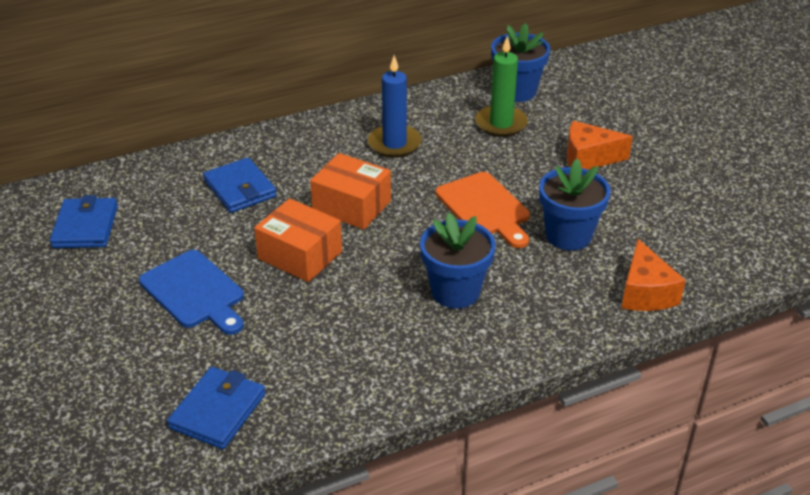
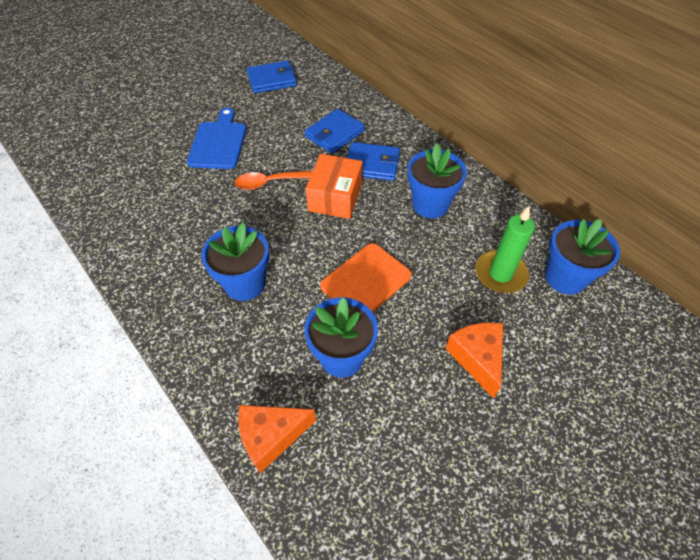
camera: 75 degrees right, 15 degrees up
blue cutting board [139,250,244,335] -> blue cutting board turned 150 degrees clockwise [187,108,246,169]
blue wallet [167,367,266,449] -> blue wallet moved to [347,142,400,181]
orange box [254,198,342,282] -> orange spoon [234,171,312,190]
blue candle [368,55,422,157] -> blue flower pot [407,143,467,218]

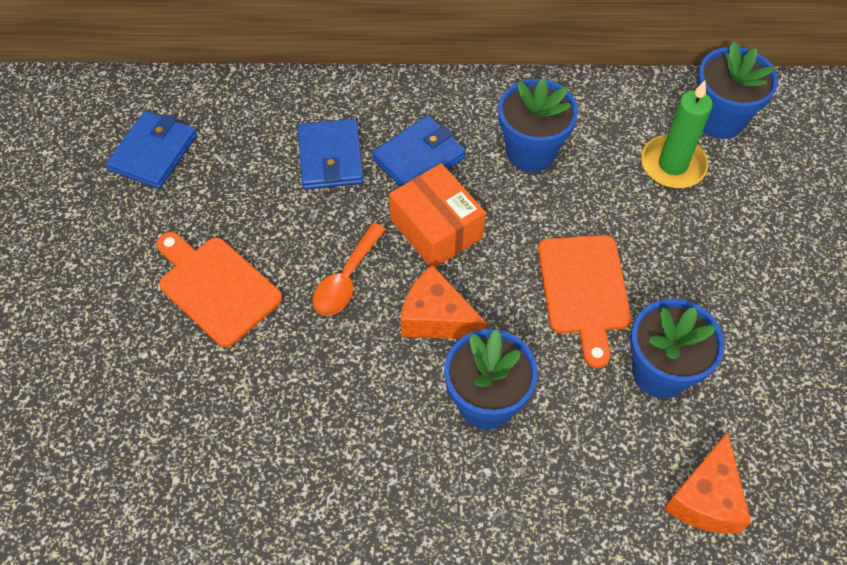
camera: 50 degrees left, 5 degrees up
blue cutting board [187,108,246,169] -> orange cutting board [157,232,282,347]
orange cheese [446,322,503,398] -> orange cheese moved to [401,265,487,339]

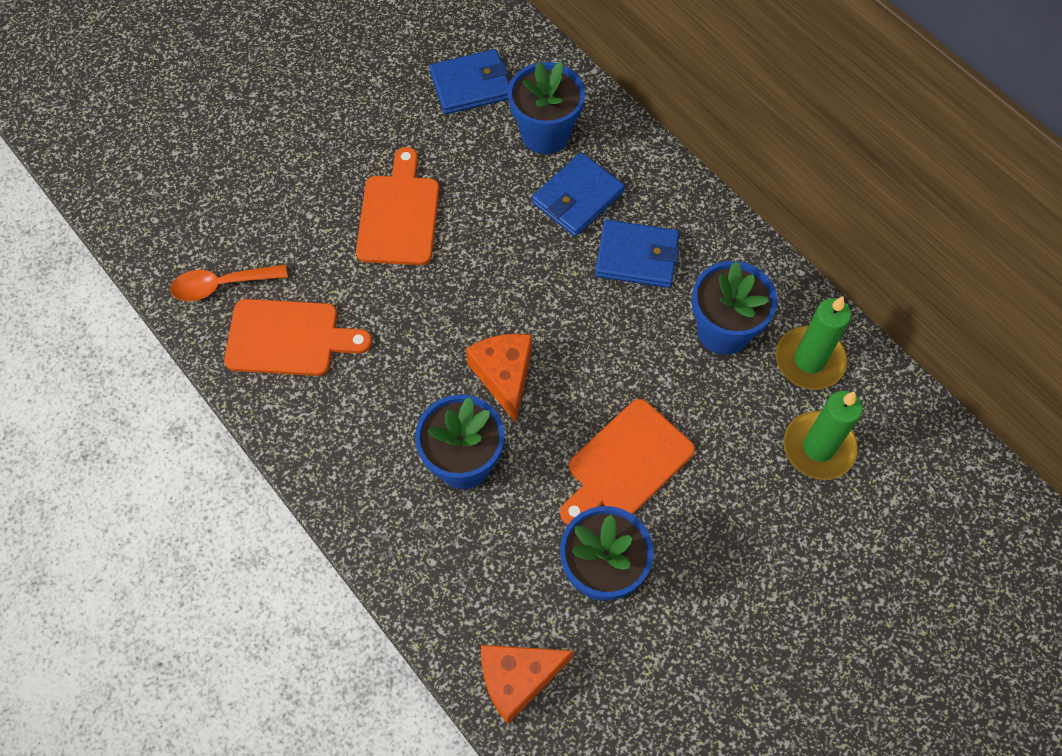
camera: 50 degrees right, 5 degrees up
orange spoon [313,223,386,316] -> orange spoon moved to [170,264,288,301]
orange box [389,163,486,268] -> none
blue flower pot [697,41,778,139] -> blue flower pot moved to [508,61,585,154]
none -> orange cutting board [224,299,372,376]
none -> green candle [776,296,851,390]

